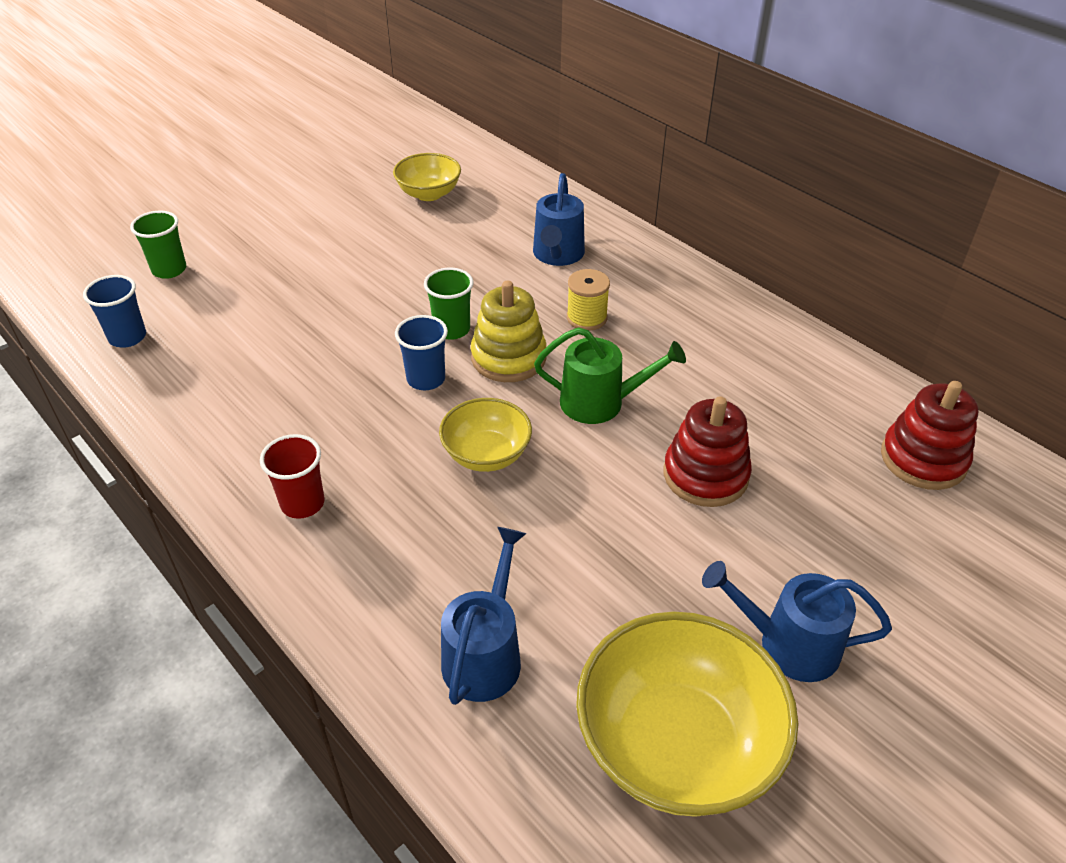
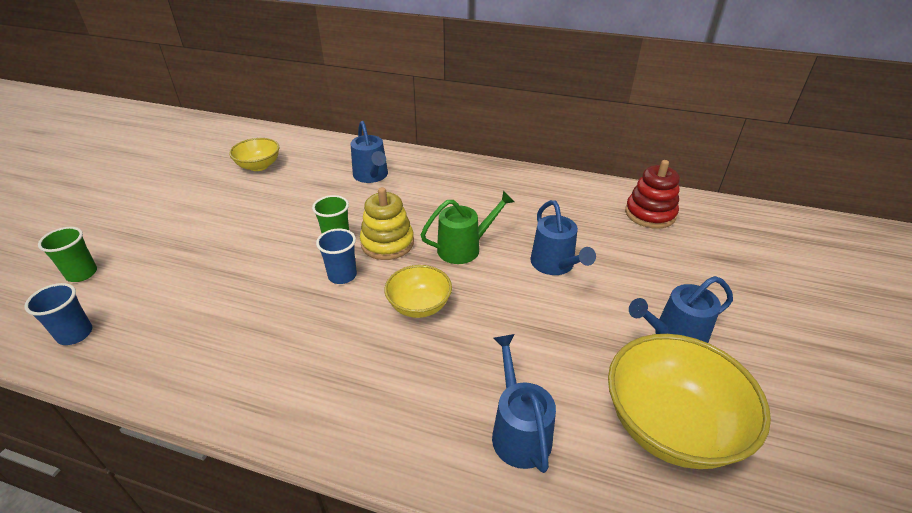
camera: 30 degrees left, 5 degrees down
red cup [260,434,325,519] -> none
yellow spool [567,269,610,331] -> none
red stacking toy [664,396,752,507] -> blue watering can [530,200,596,275]

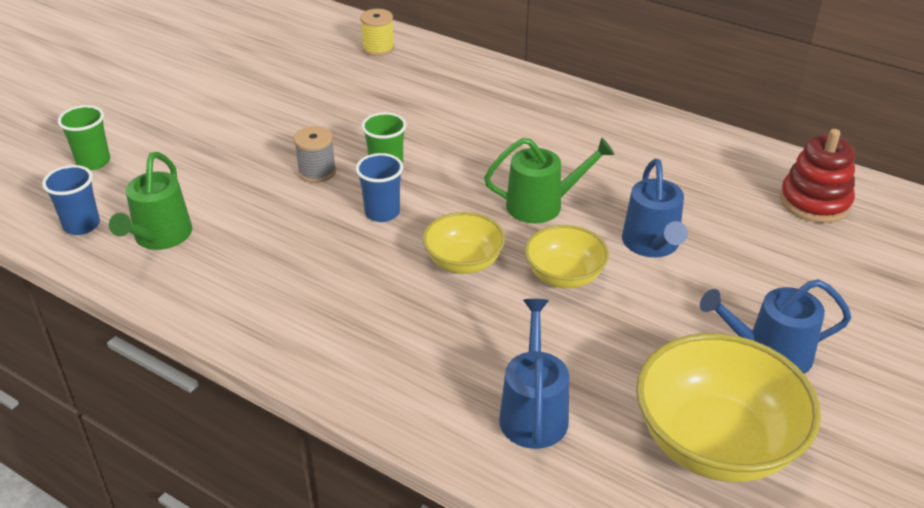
camera: 15 degrees right, 0 degrees up
yellow bowl [229,138,279,171] -> yellow bowl moved to [525,225,609,288]
blue watering can [351,121,388,183] -> none
yellow stacking toy [360,187,414,260] -> none
none -> green watering can [109,152,192,250]
none -> grey spool [294,126,336,183]
none -> yellow spool [360,9,395,56]

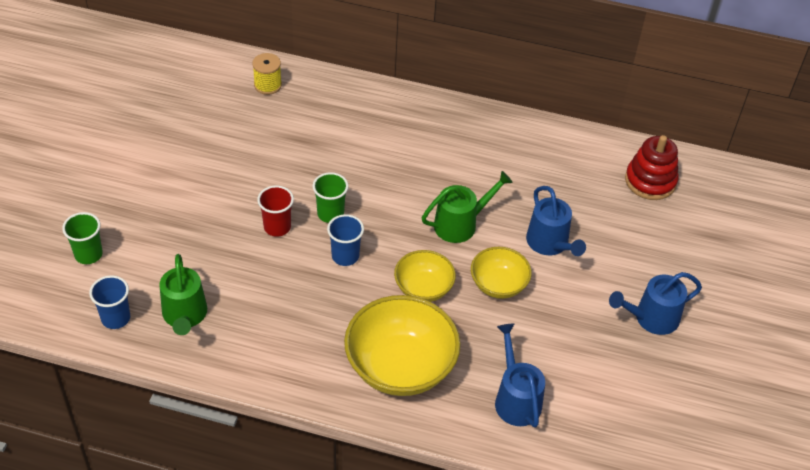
camera: 20 degrees left, 10 degrees up
grey spool [294,126,336,183] -> red cup [257,185,294,237]
yellow bowl [636,333,821,482] -> yellow bowl moved to [344,295,460,396]

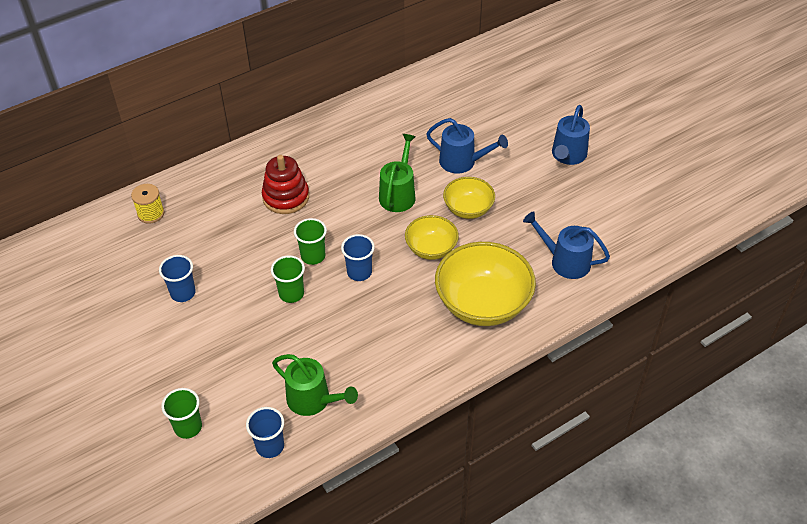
camera: 45 degrees left, 0 degrees up
red cup [257,185,294,237] -> green cup [271,255,305,303]
red stacking toy [625,135,679,200] -> red stacking toy moved to [262,155,309,214]
none -> blue cup [159,255,196,302]

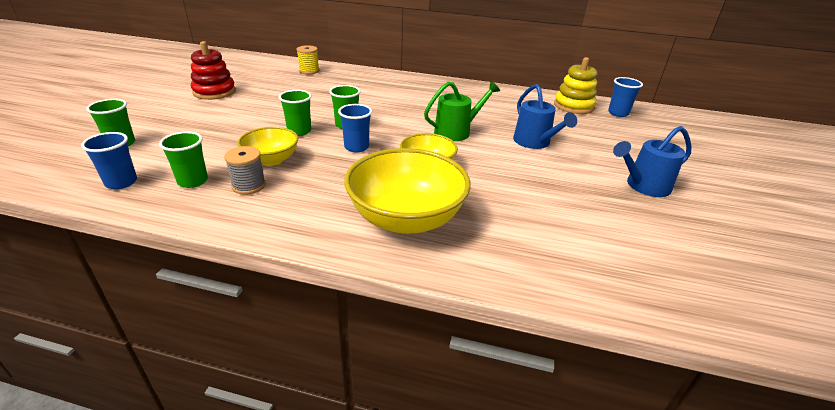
camera: 45 degrees right, 15 degrees down
blue cup [159,255,196,302] -> blue cup moved to [608,77,643,117]
red stacking toy [262,155,309,214] -> red stacking toy moved to [191,41,236,100]
green watering can [272,354,358,416] -> green cup [159,131,208,188]
yellow bowl [443,177,495,219] -> yellow bowl moved to [238,127,298,166]
blue watering can [523,211,610,279] -> none
none -> grey spool [224,146,266,195]
none -> yellow stacking toy [554,57,597,114]

